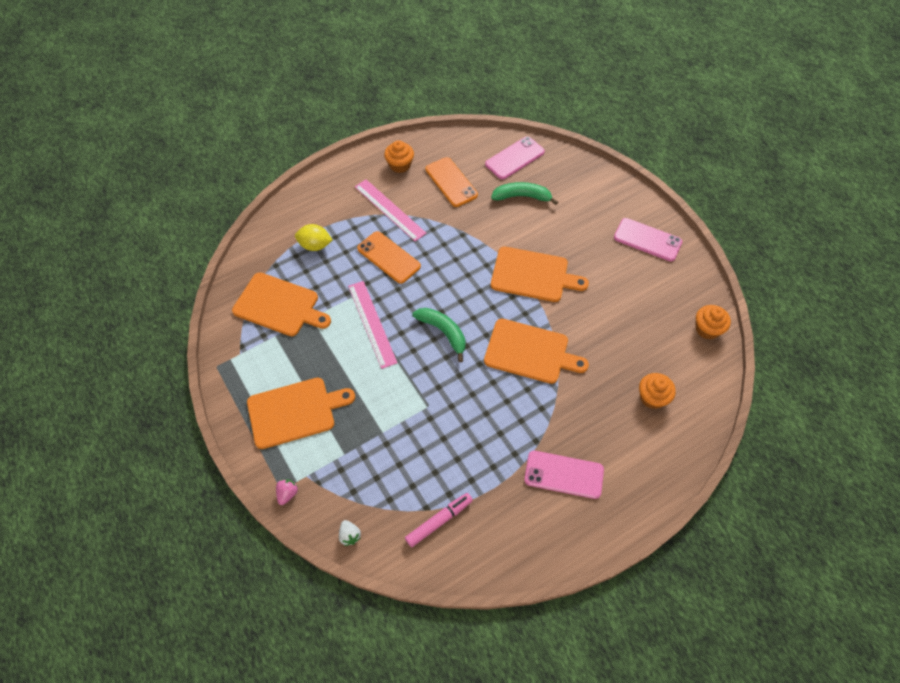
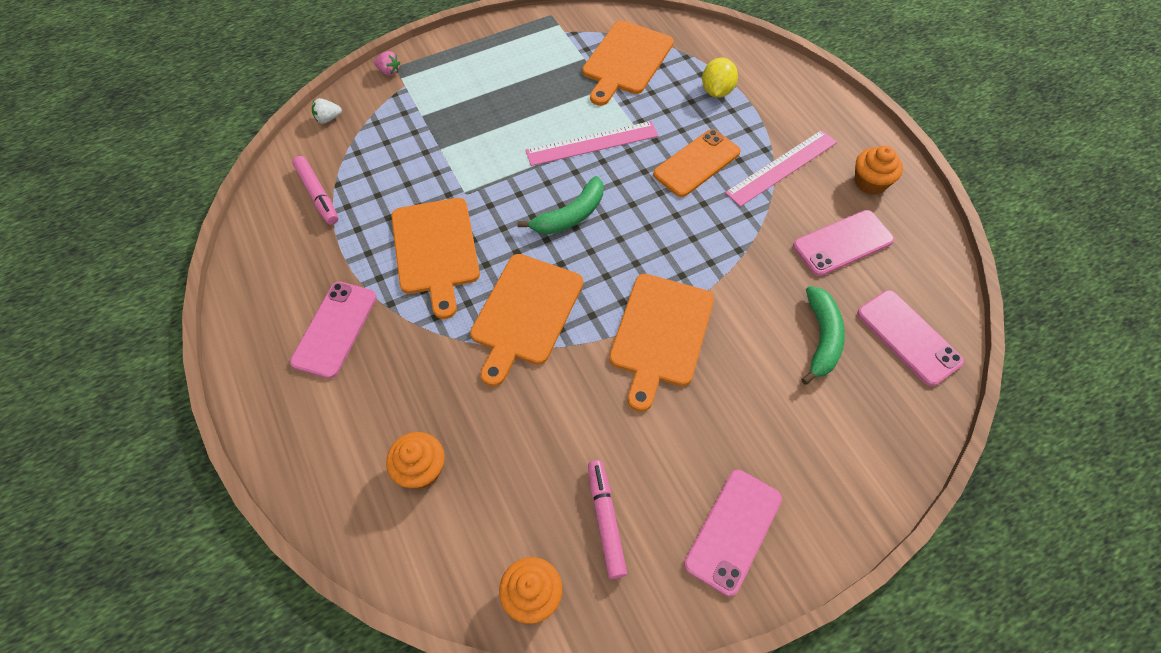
camera: 95 degrees right, 0 degrees up
orange cutting board [247,378,355,449] -> orange cutting board moved to [391,198,480,319]
orange phone [425,157,478,207] -> pink phone [793,210,894,276]
none -> pink marker [588,460,627,579]

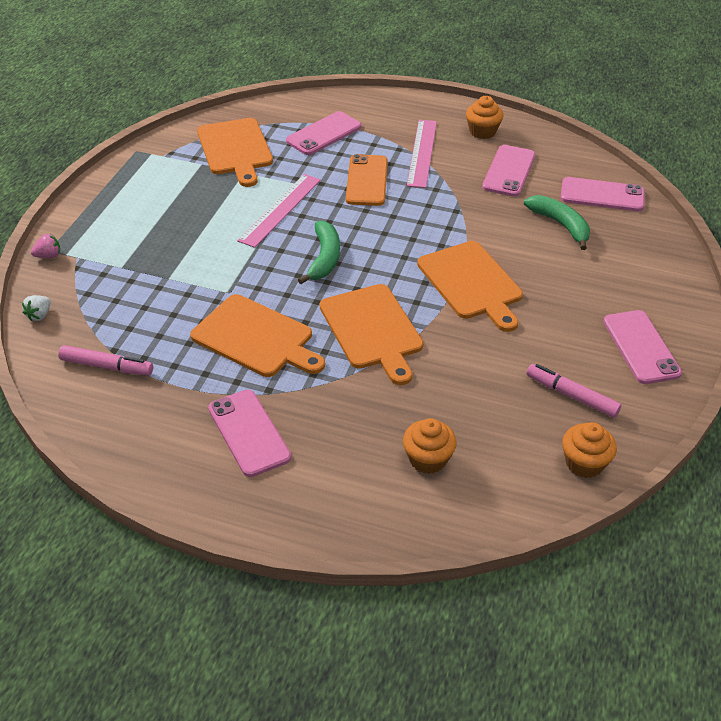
camera: 45 degrees left, 15 degrees down
yellow lemon [702,58,738,98] -> pink phone [286,111,361,155]

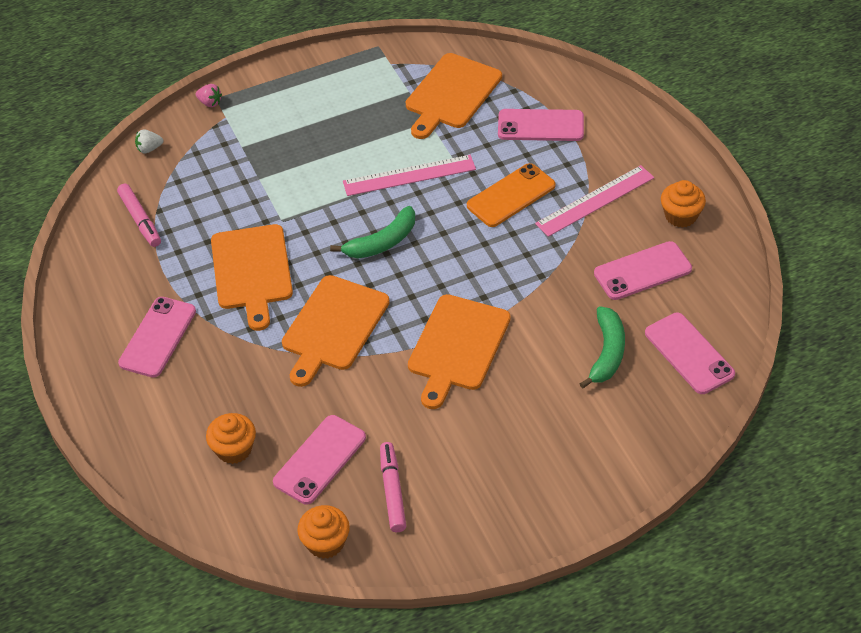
camera: 50 degrees right, 5 degrees up
pink phone [603,310,682,384] -> pink phone moved to [273,415,366,504]

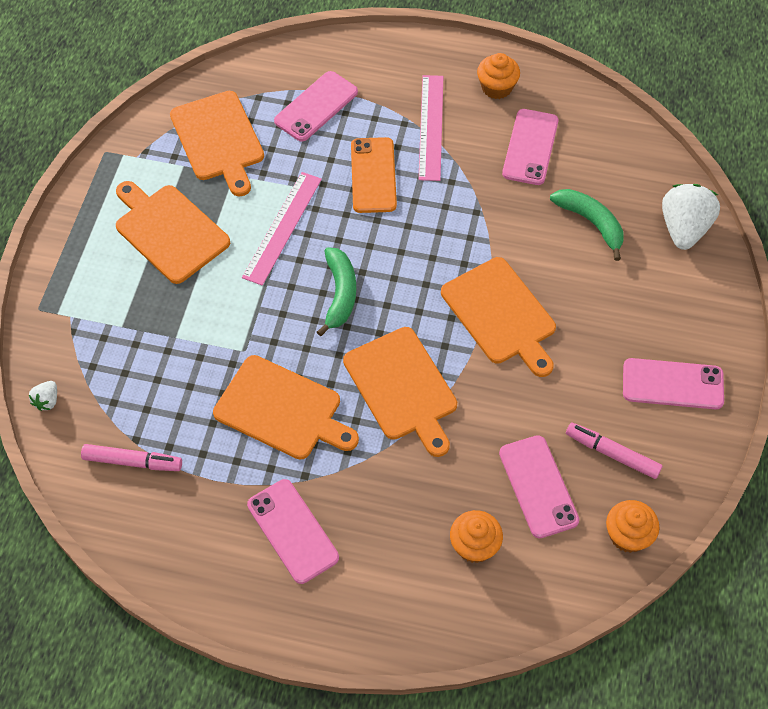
camera: 55 degrees left, 10 degrees up
pink strawberry [196,84,222,107] -> none
pink phone [645,313,735,394] -> pink phone moved to [623,358,724,409]
none -> orange cutting board [116,181,230,284]
none -> white strawberry [662,184,720,250]

